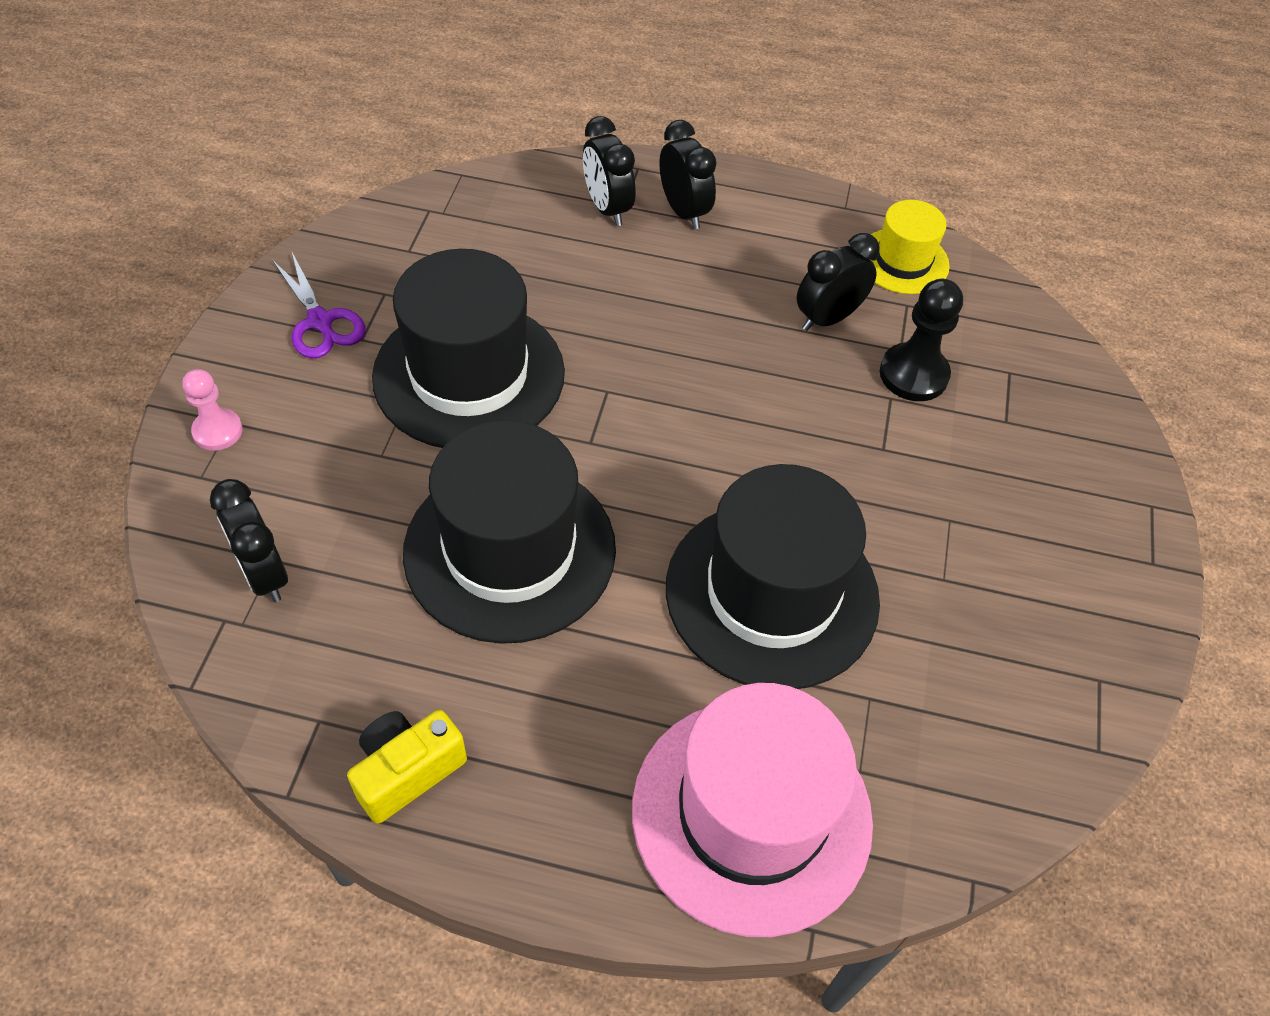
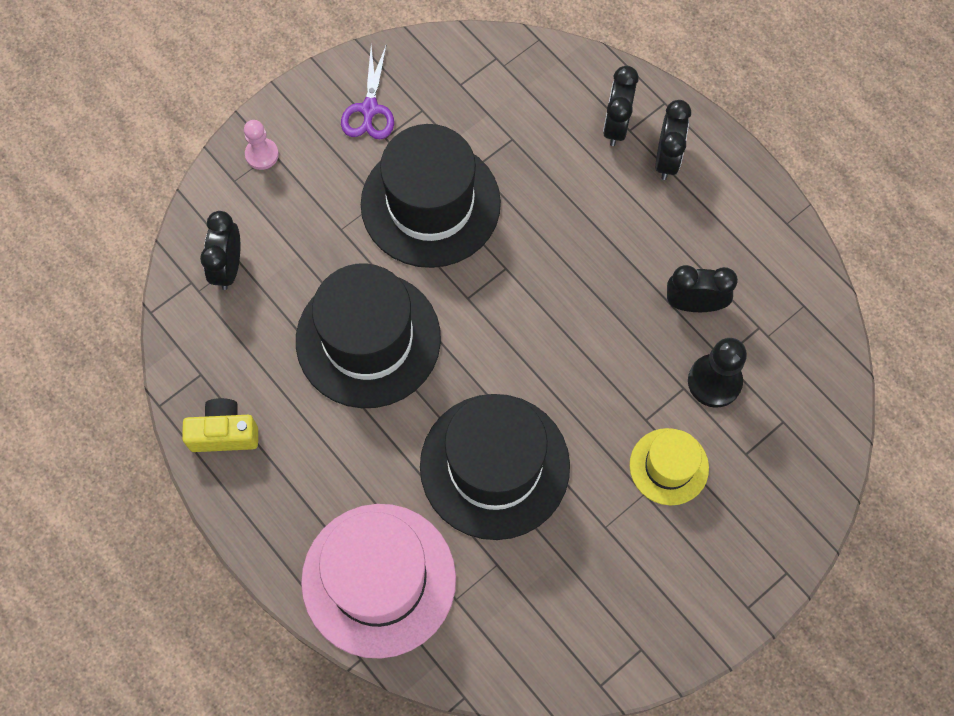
camera: 40 degrees right, 15 degrees up
yellow hat [871,200,950,294] -> yellow hat moved to [630,428,709,506]

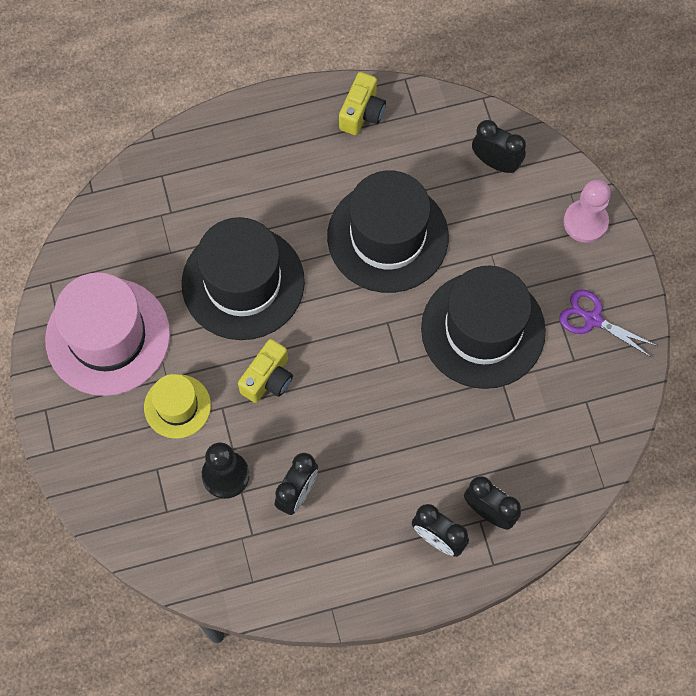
camera: 115 degrees right, 0 degrees up
pink pawn [244,120,279,170] -> pink pawn [563,179,611,243], size x1.53
pink hat [301,504,456,659] -> pink hat moved to [45,273,170,396]
none -> yellow camera [238,339,293,403]

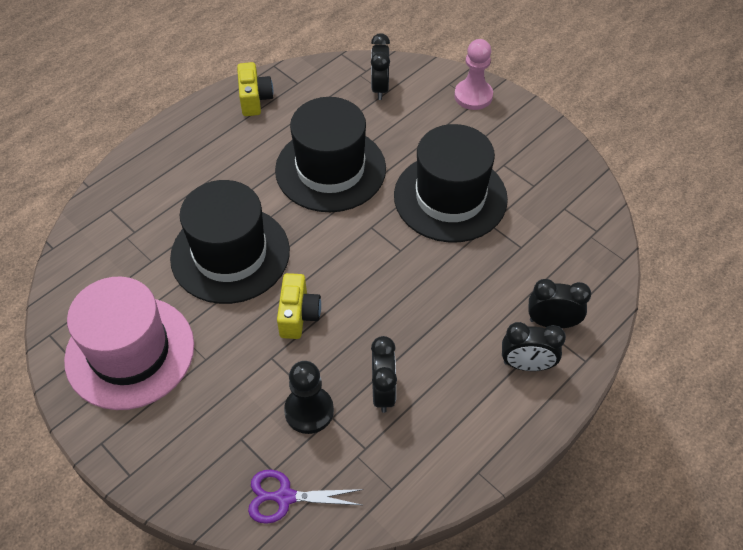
camera: 30 degrees left, 15 degrees down
yellow hat [144,374,211,439] -> none
black clock [472,120,526,173] -> black clock turned 90 degrees counterclockwise [371,33,390,100]
purple scissors [559,289,657,358] -> purple scissors moved to [248,470,363,524]

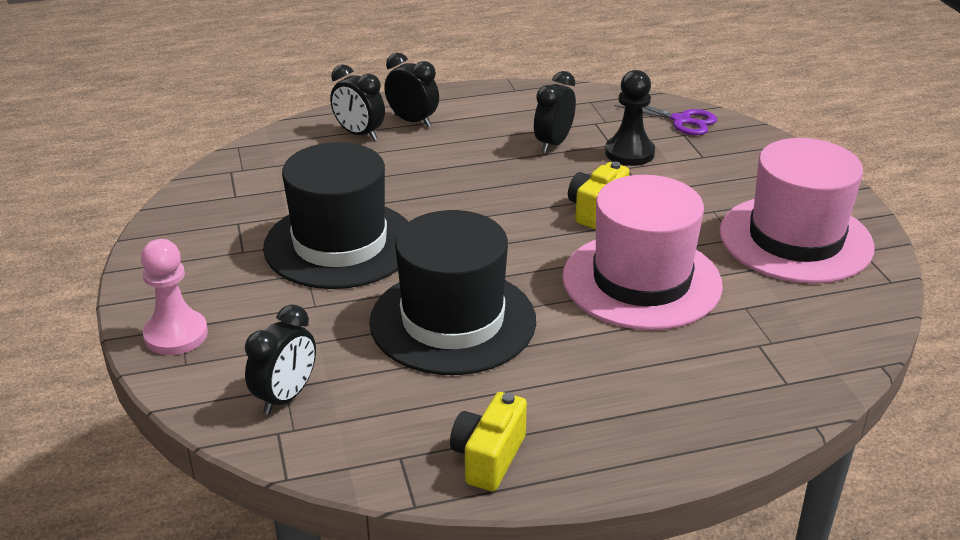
camera: 150 degrees left, 20 degrees down
black hat [170,180,290,304] -> pink hat [562,175,723,330]

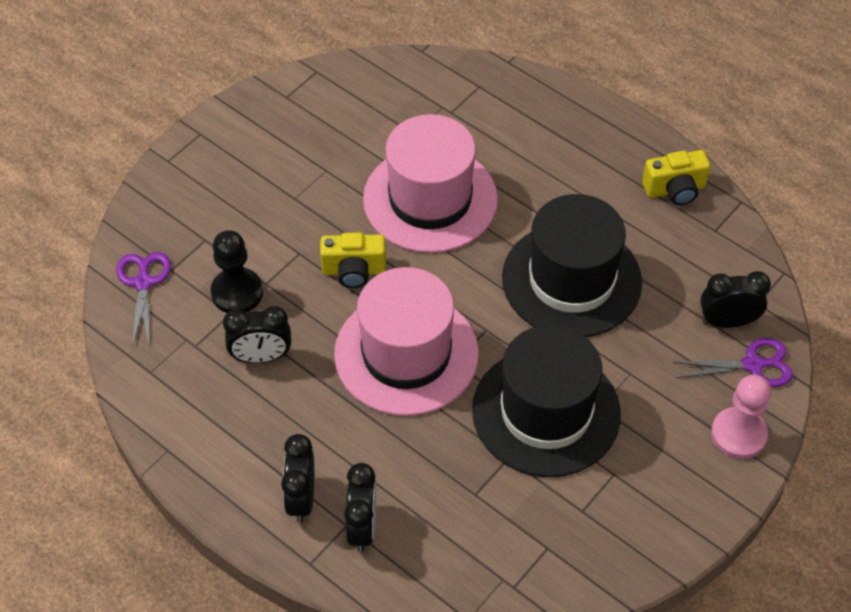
camera: 125 degrees left, 20 degrees up
pink hat [720,138,875,284] -> pink hat moved to [334,267,479,416]
none -> purple scissors [673,338,793,387]

